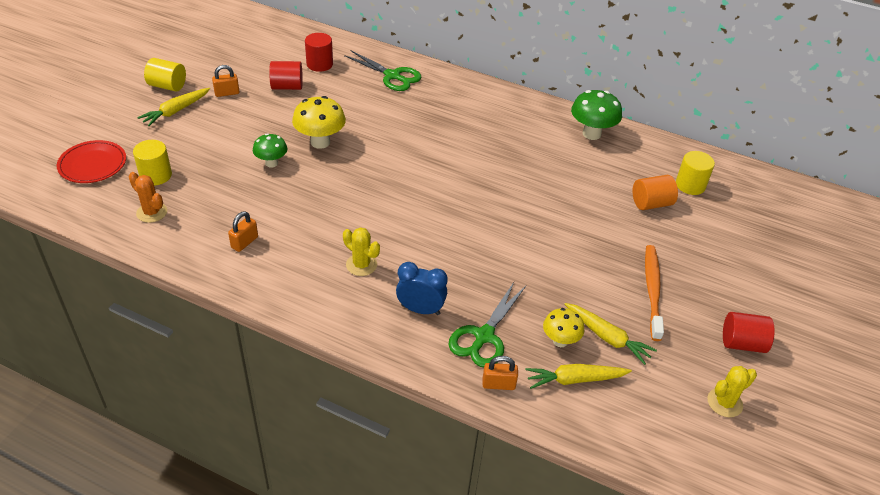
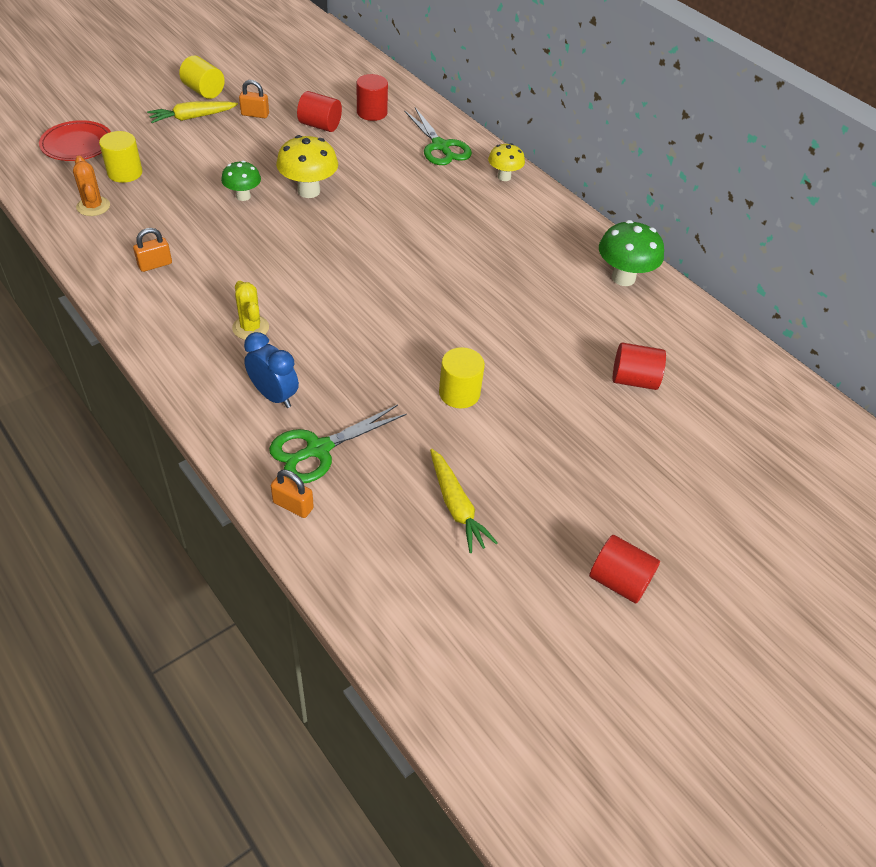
camera: 25 degrees right, 5 degrees up
yellow carrot [525,364,632,389] -> none
yellow mushroom [543,308,584,347] -> yellow mushroom moved to [488,143,525,181]
orange cylinder [633,175,678,210] -> red cylinder [613,343,666,390]
orange toothbrush [645,245,664,341] -> none
yellow cylinder [676,151,715,195] -> yellow cylinder moved to [439,347,485,408]
yellow cactus [707,366,757,417] -> none

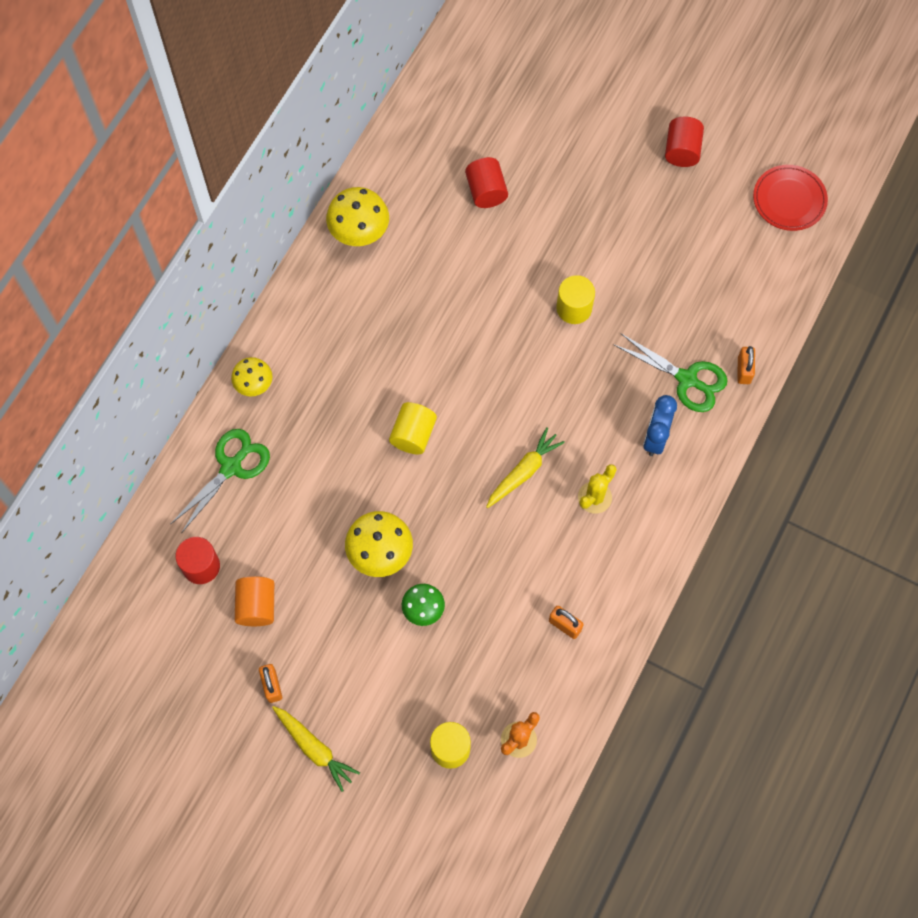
camera: 110 degrees left, 20 degrees up
red plate [39,120,111,161] -> red plate moved to [753,165,828,231]
yellow cylinder [179,56,225,99] -> yellow cylinder moved to [389,402,437,455]
red cylinder [297,91,342,132] -> orange cylinder [235,576,274,626]
yellow carrot [430,449,498,553] -> yellow carrot moved to [486,427,565,508]
green mushroom [599,220,664,286] -> yellow mushroom [326,187,389,246]

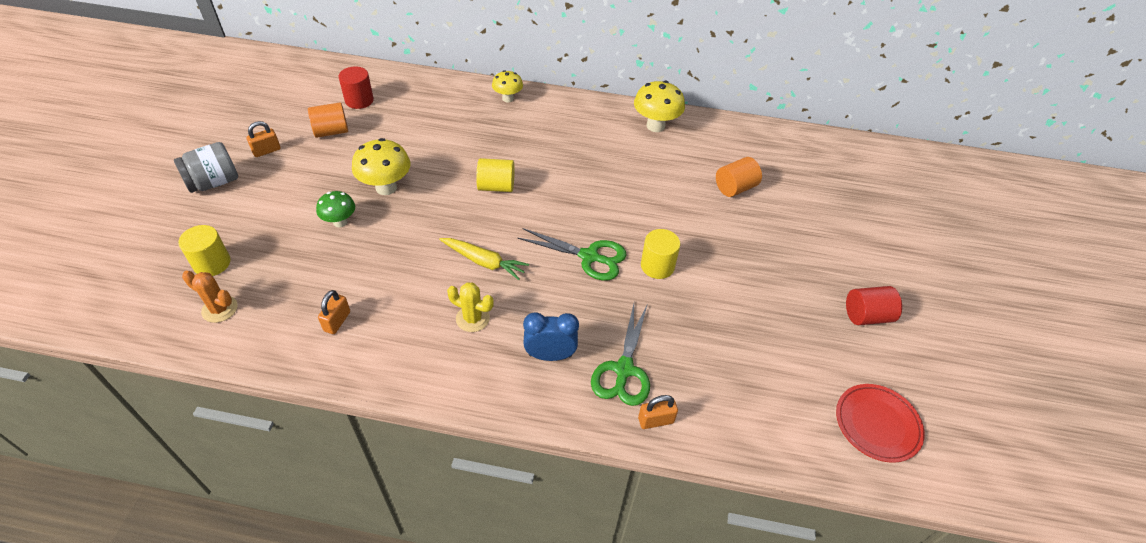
camera: 70 degrees right, 20 degrees down
green scissors [170,429,270,532] -> green scissors moved to [518,228,626,281]
yellow carrot [272,706,360,792] -> grey jar [174,142,238,193]
red cylinder [465,157,508,208] -> orange cylinder [716,157,762,197]

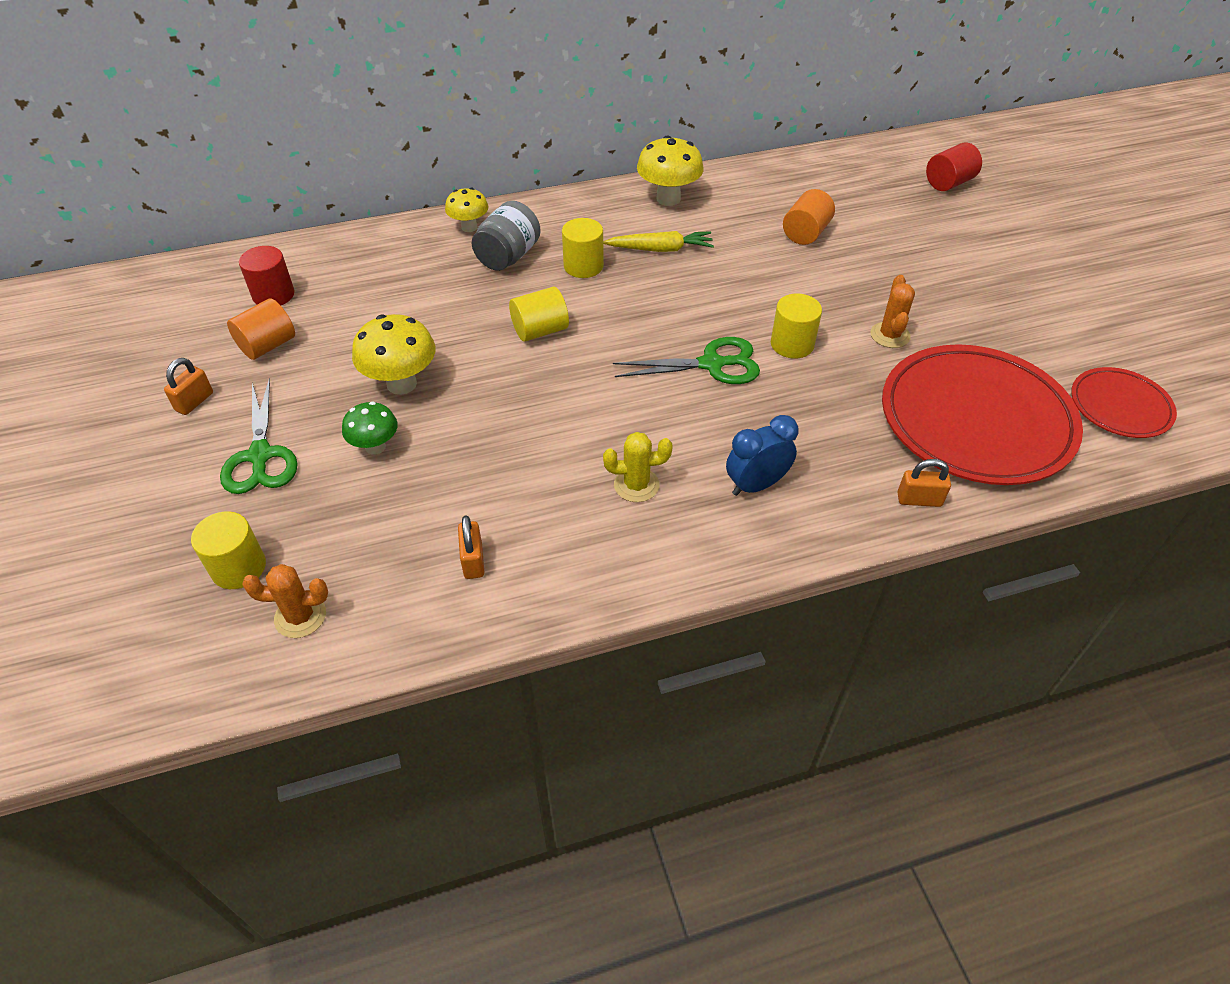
camera: 25 degrees left, 0 degrees up
grey jar [174,142,238,193] -> grey jar moved to [472,201,541,271]
yellow carrot [439,238,529,280] -> yellow carrot moved to [603,231,714,252]
green scissors [591,304,650,406] -> green scissors moved to [220,378,298,494]
orange padlock [638,395,678,429] -> orange padlock turned 45 degrees clockwise [897,459,951,507]
red cylinder [846,286,902,325] -> red cylinder moved to [926,142,982,191]
none -> yellow cylinder [562,218,604,278]
none -> orange cactus [871,275,915,348]
none -> red plate [882,344,1083,485]

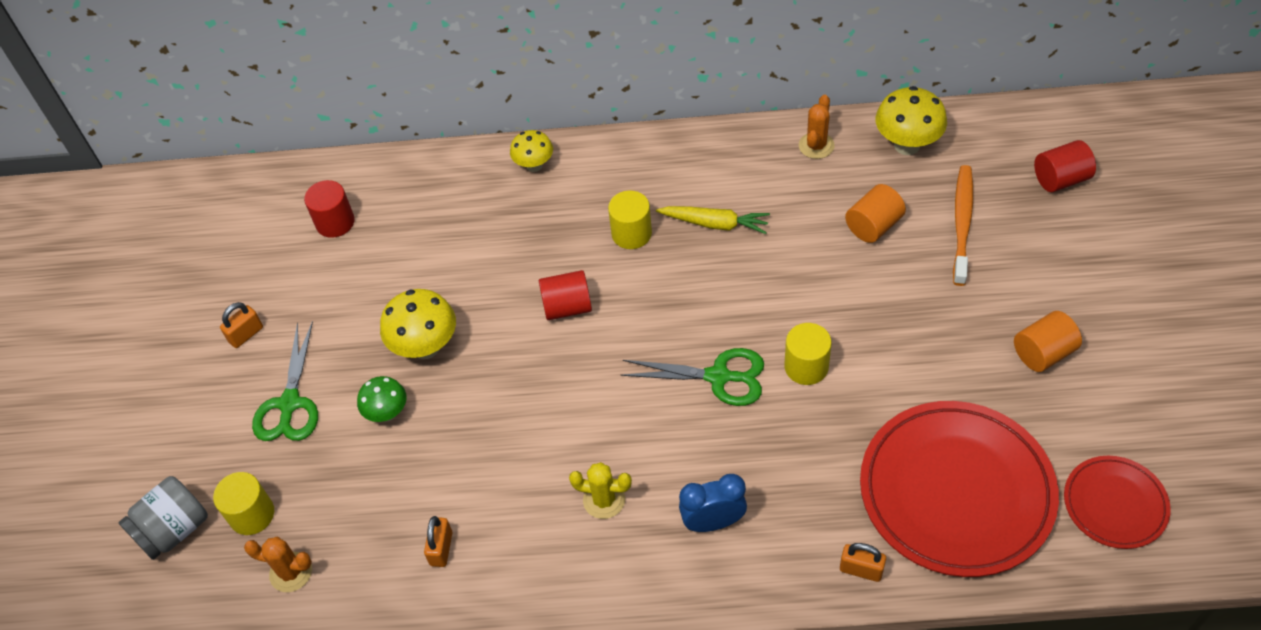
camera: 20 degrees right, 5 degrees up
orange cylinder [227,298,295,360] -> orange cylinder moved to [1014,311,1082,372]
grey jar [472,201,541,271] -> grey jar moved to [119,476,208,560]
yellow cylinder [509,287,569,342] -> red cylinder [539,270,592,320]
yellow mushroom [637,135,703,206] -> yellow mushroom moved to [876,86,947,155]
orange cactus [871,275,915,348] -> orange cactus moved to [799,95,835,159]
none -> orange toothbrush [953,165,973,286]

